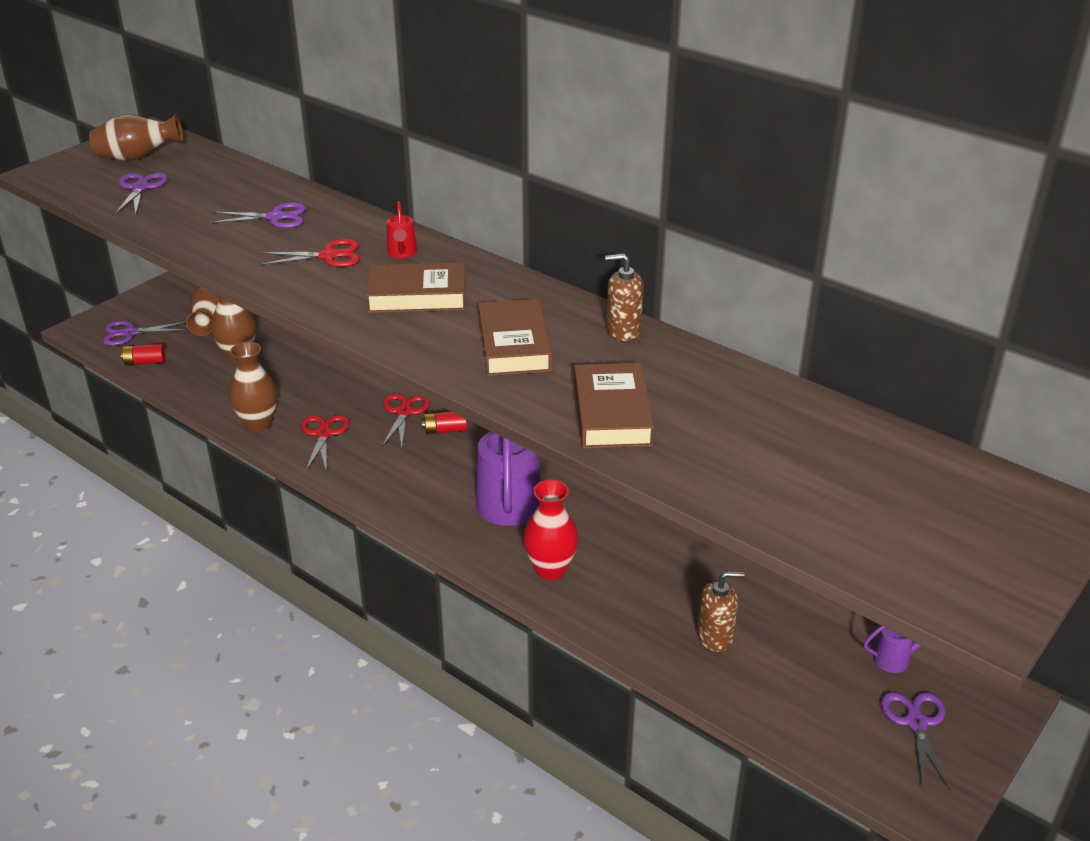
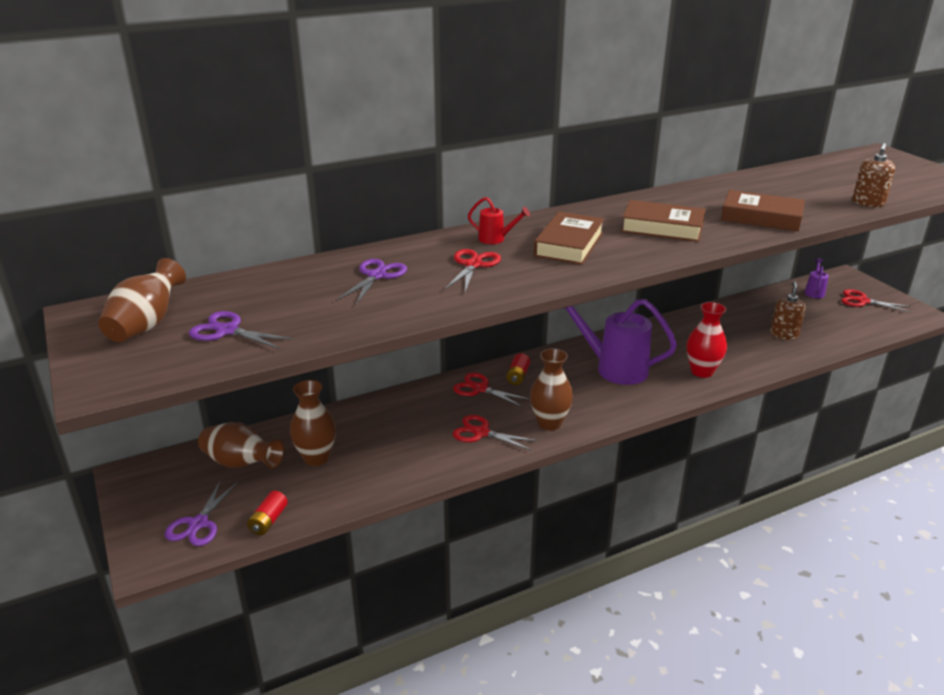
camera: 65 degrees left, 5 degrees down
brown vase [229,342,278,432] -> brown vase moved to [530,348,573,430]
brown soap dispenser [605,253,644,341] -> brown soap dispenser moved to [853,143,895,207]
purple scissors [881,692,950,790] -> red scissors [841,289,912,312]

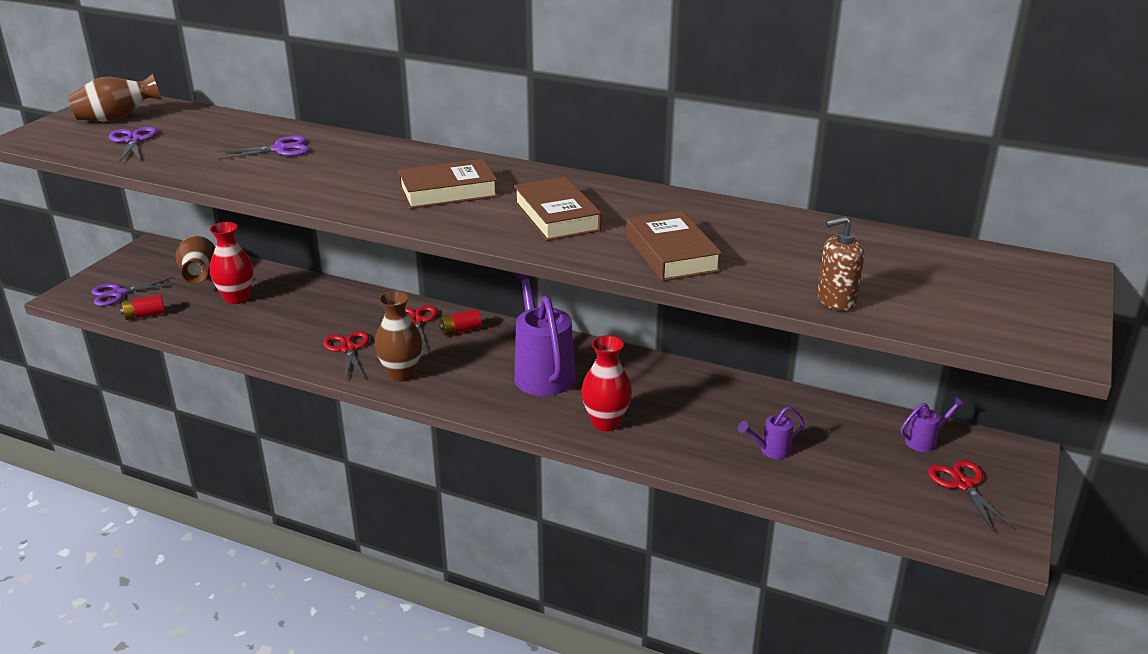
camera: 50 degrees right, 0 degrees up
brown vase [290,380,336,466] -> red vase [209,222,254,304]
red scissors [445,249,501,292] -> none
red watering can [468,197,530,244] -> none
brown soap dispenser [770,281,806,340] -> purple watering can [738,406,805,459]

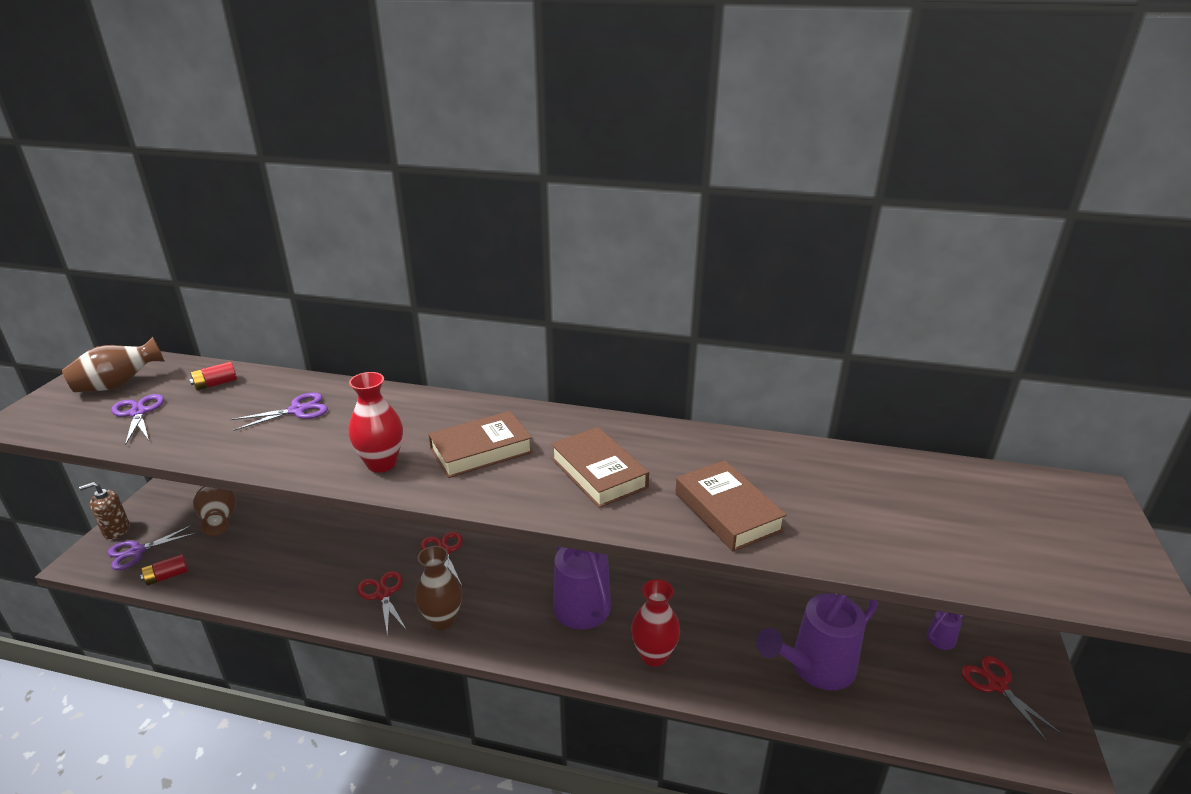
camera: 10 degrees left, 0 degrees up
red vase [209,222,254,304] -> red vase moved to [348,372,403,473]
red battery [439,309,482,336] -> red battery moved to [189,362,237,391]
purple watering can [738,406,805,459] -> purple watering can [756,593,878,690], size x2.21
brown soap dispenser [817,217,864,311] -> brown soap dispenser moved to [79,482,130,539]

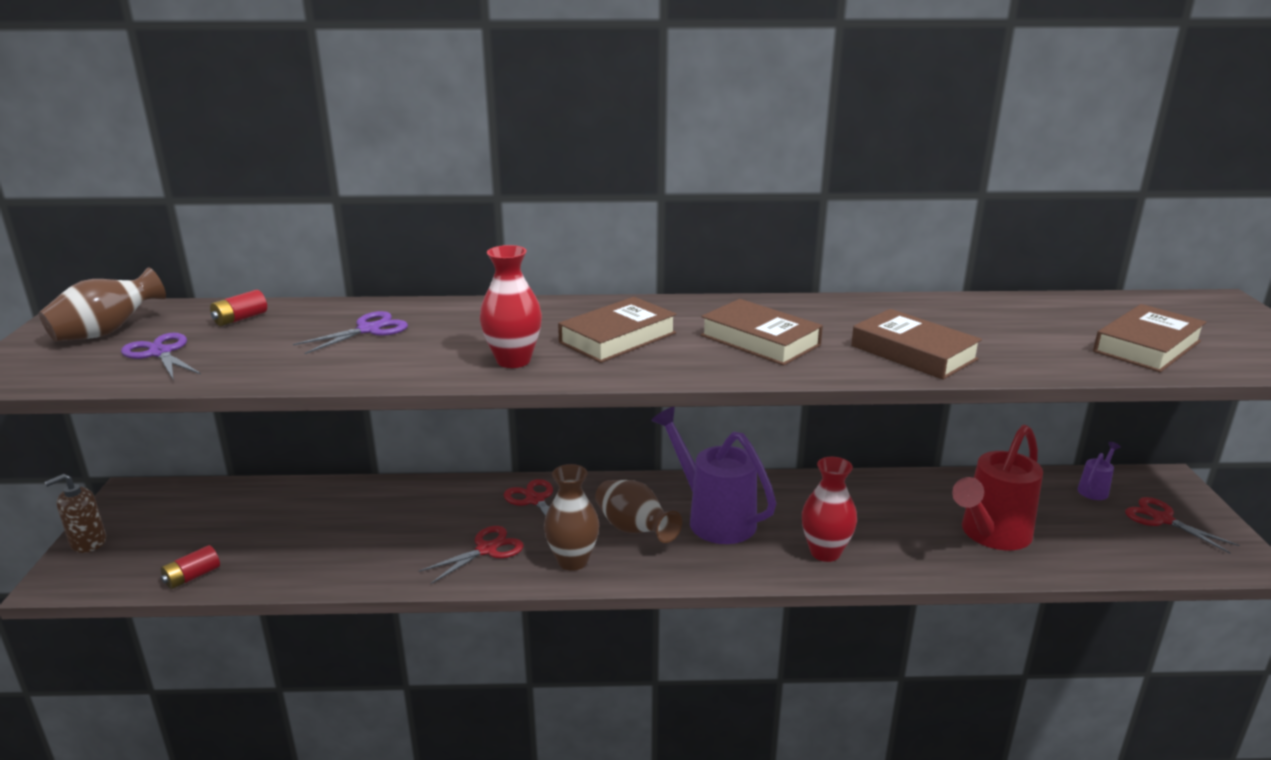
camera: 15 degrees left, 5 degrees down
purple scissors [107,525,197,570] -> none
brown vase [193,486,237,536] -> brown vase moved to [595,480,682,543]
red scissors [357,571,407,637] -> red scissors turned 90 degrees clockwise [419,526,524,584]
purple watering can [756,593,878,690] -> red watering can [952,425,1043,550]
none -> brown book [1093,304,1207,372]

